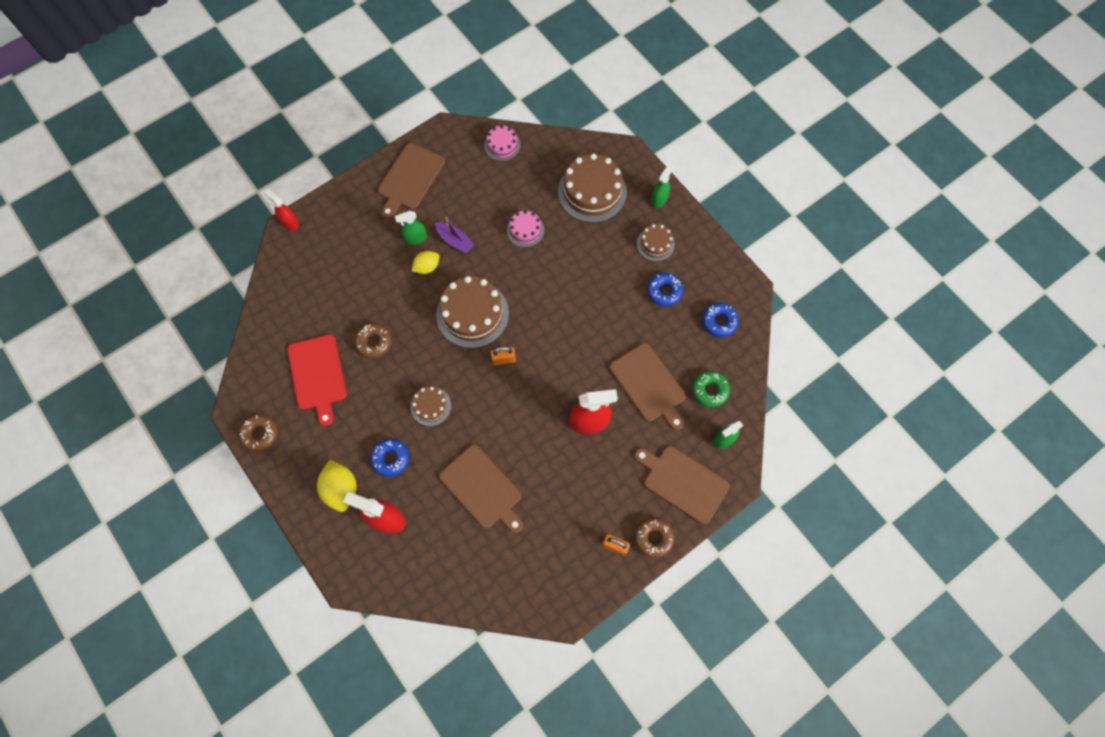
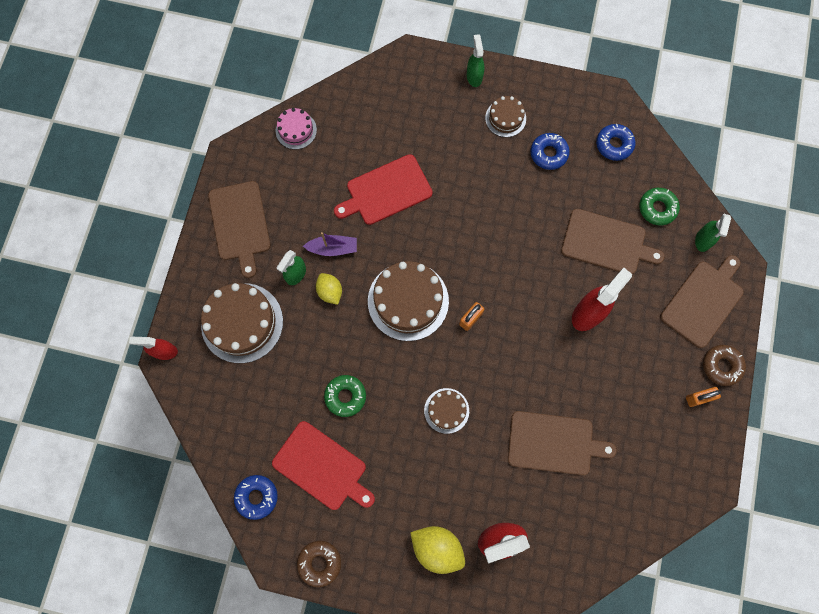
camera: 40 degrees left, 5 degrees up
brown donut [355,323,392,358] -> green donut [324,375,366,417]
blue donut [370,439,409,477] -> blue donut moved to [234,475,278,520]
yellow lemon [412,251,439,274] -> yellow lemon turned 45 degrees counterclockwise [316,273,342,305]
pink cake [507,210,544,248] -> red cutting board [334,154,433,225]
brown cake [558,153,627,223] -> brown cake moved to [201,283,283,363]
brown cutting board [634,446,730,524] -> brown cutting board turned 135 degrees clockwise [660,255,744,348]

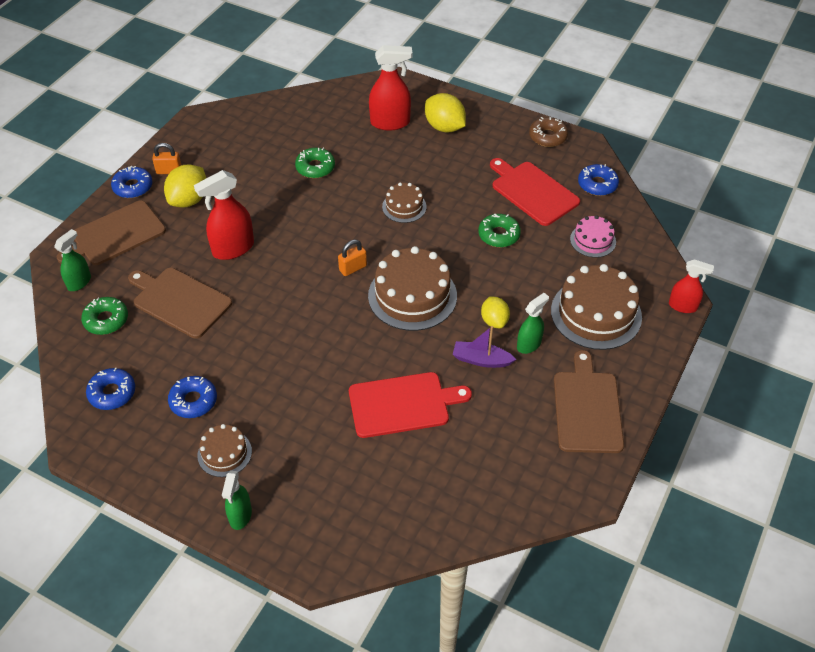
camera: 165 degrees left, 25 degrees down
pink cake [276,108,317,149] -> pink cake moved to [570,215,616,258]
brown cutting board [508,411,617,475] -> green donut [295,148,335,178]
brown donut [703,345,746,386] -> blue donut [111,166,153,198]
none -> yellow lemon [164,165,206,208]

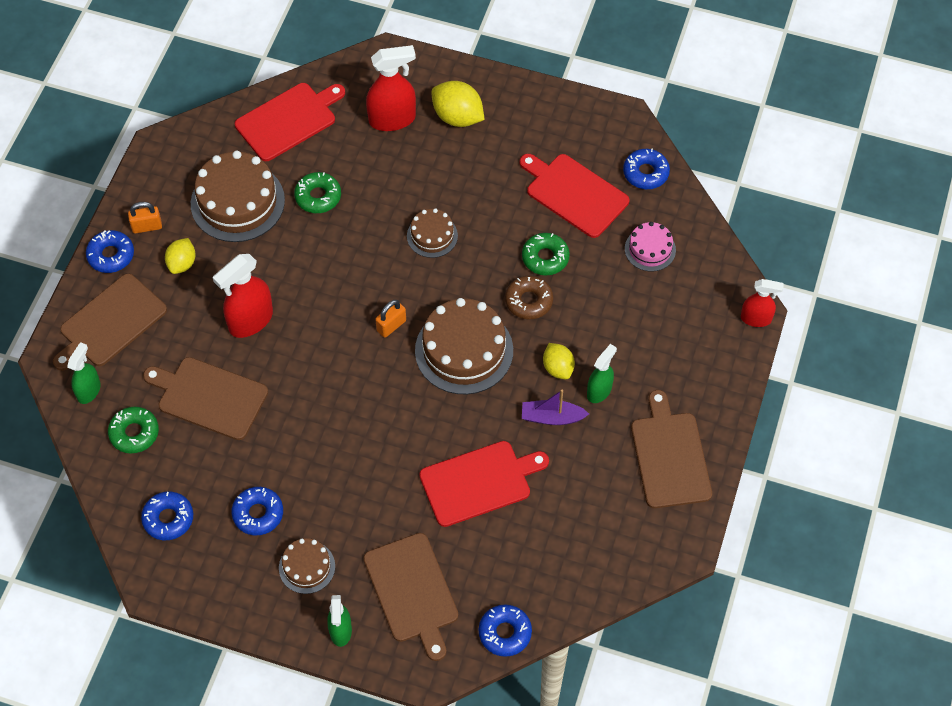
camera: 10 degrees left, 10 degrees up
yellow lemon [164,165,206,208] -> yellow lemon [165,238,196,274], size x0.64
brown donut [529,117,568,147] -> brown donut moved to [505,276,553,319]
brown cake [551,264,642,350] -> brown cake moved to [191,151,285,242]
none -> red cutting board [235,83,345,161]
none -> brown cutting board [363,533,458,661]
none -> blue donut [479,604,532,657]

